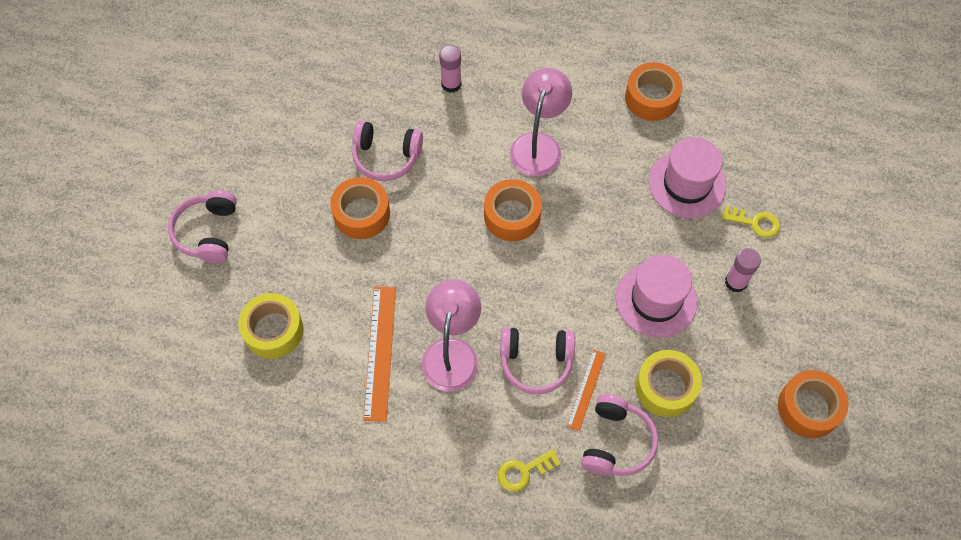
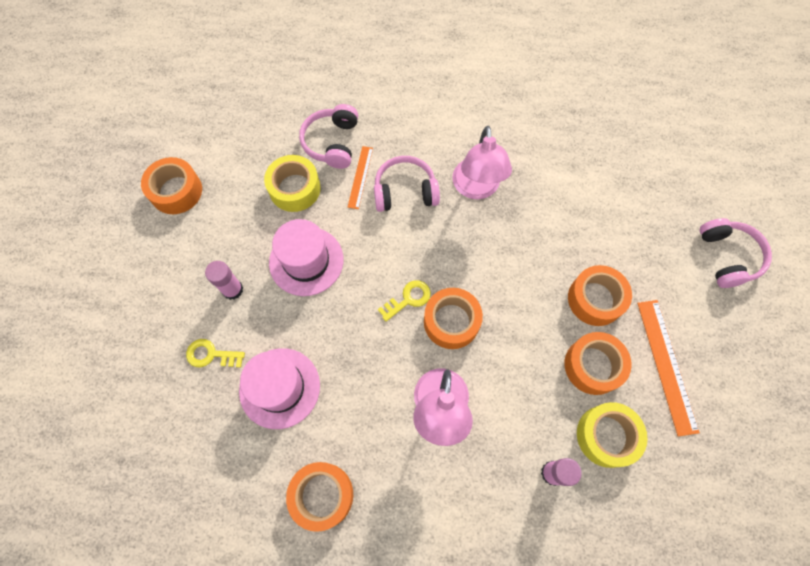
camera: 170 degrees right, 5 degrees up
yellow tape [238,293,304,359] -> yellow tape moved to [577,402,647,468]
pink headphones [352,121,423,181] -> orange tape [564,332,632,395]
orange ruler [363,286,396,422] -> orange ruler moved to [637,300,700,437]
yellow key [498,449,561,492] -> yellow key moved to [378,280,431,322]

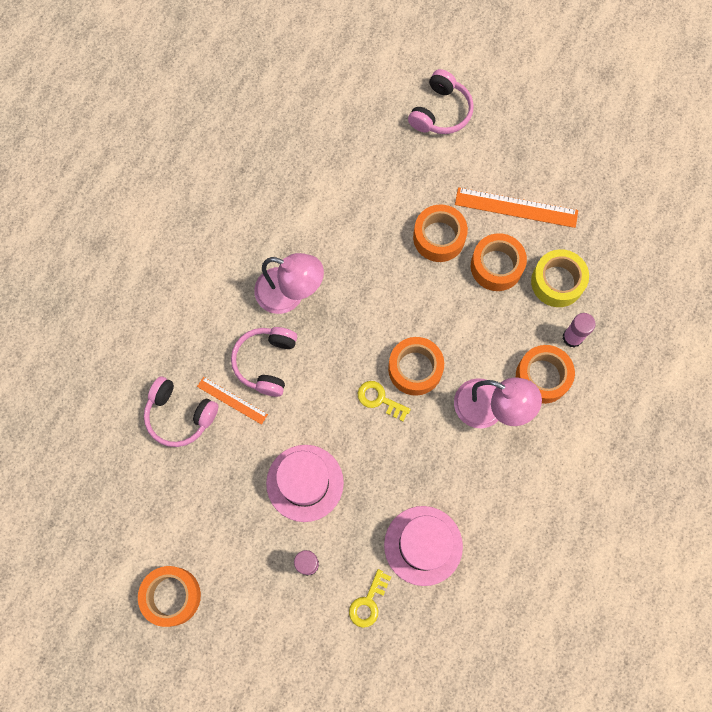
camera: 70 degrees left, 5 degrees up
yellow tape [264,155,320,212] -> none
orange tape [286,462,353,532] -> orange tape moved to [516,345,575,404]
yellow key [378,280,431,322] -> yellow key turned 45 degrees counterclockwise [358,381,411,421]
pink headphones [699,218,772,288] -> pink headphones turned 105 degrees clockwise [408,69,474,134]

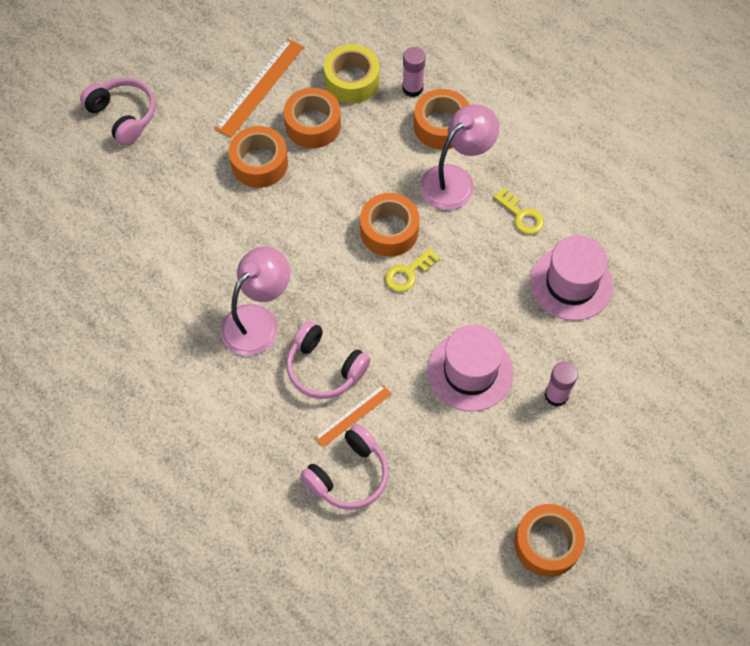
camera: 70 degrees left, 10 degrees down
yellow key [349,569,391,628] -> yellow key moved to [494,188,544,234]

